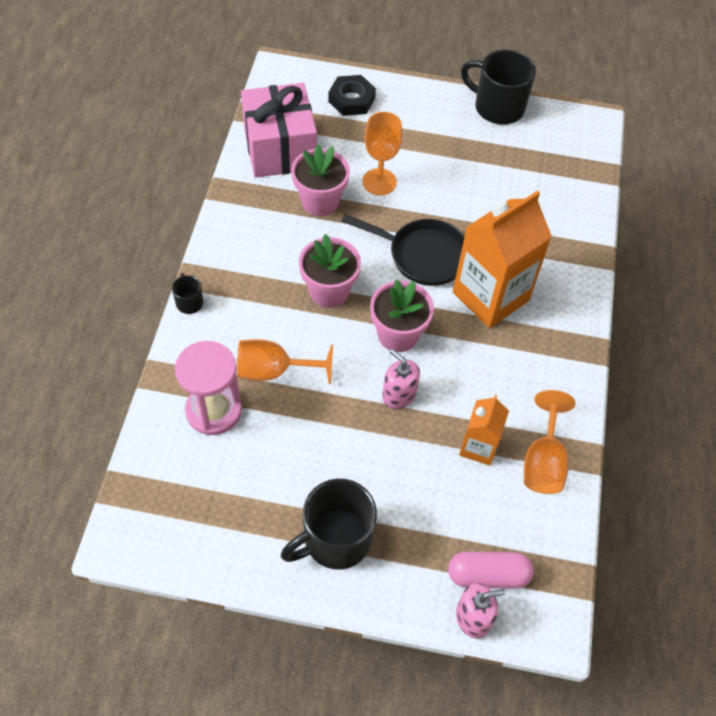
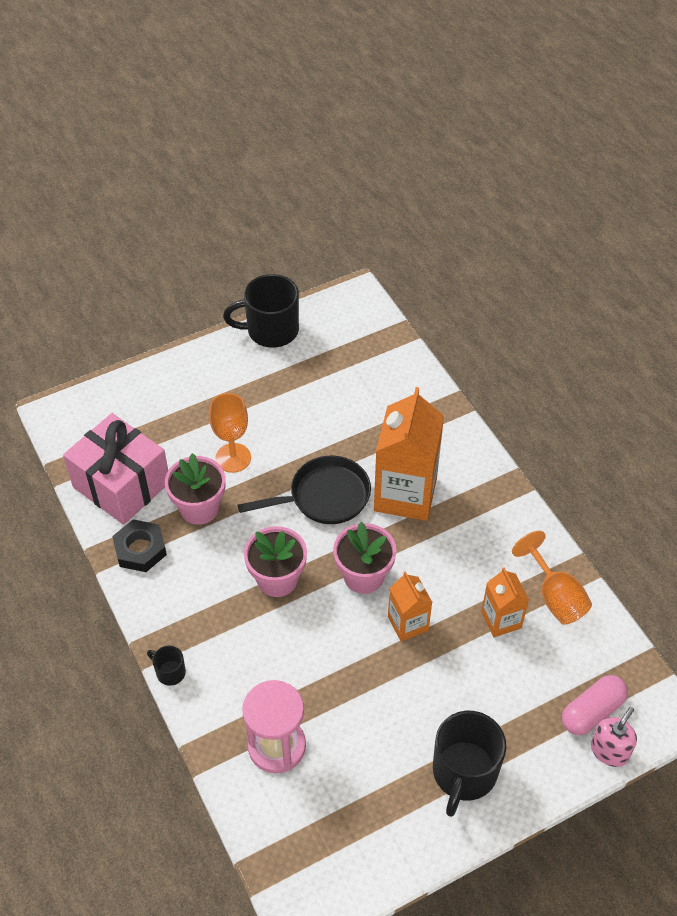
camera: 35 degrees left, 5 degrees down
orange goblet [237,339,333,384] -> none
black nut [328,75,376,116] -> black nut moved to [112,519,167,572]
pink soap dispenser [382,349,420,409] -> orange carton [388,571,432,642]

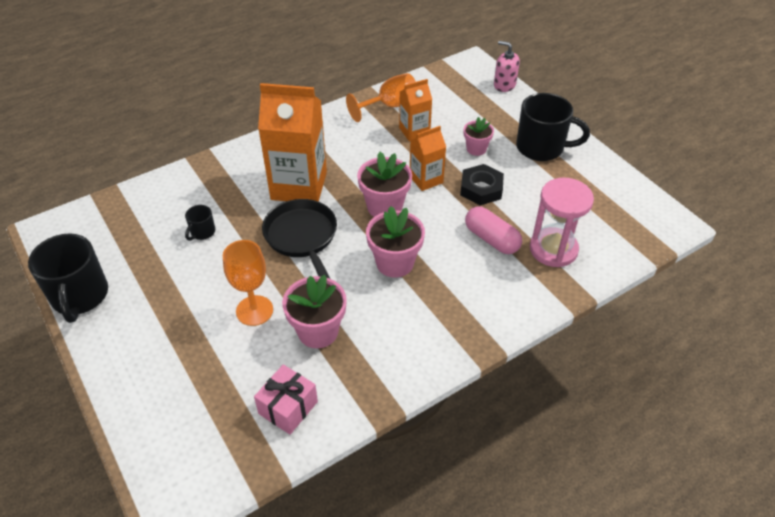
camera: 95 degrees left, 5 degrees down
pink gift [63,413,168,525] -> pink gift [254,365,318,434], size x0.54
black nut [112,519,167,572] -> black nut moved to [460,164,504,205]
black mug [147,646,186,686] -> black mug moved to [185,205,215,241]
pink capsule [562,675,628,735] -> pink capsule moved to [465,206,522,254]
none -> pink flower pot [464,117,494,156]

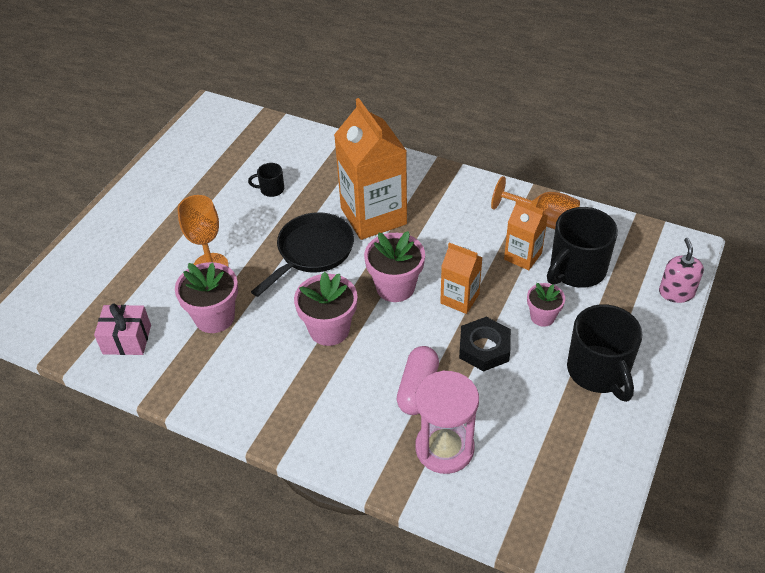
camera: 60 degrees right, 0 degrees up
black mug [28,233,108,323] -> black mug moved to [547,207,618,288]

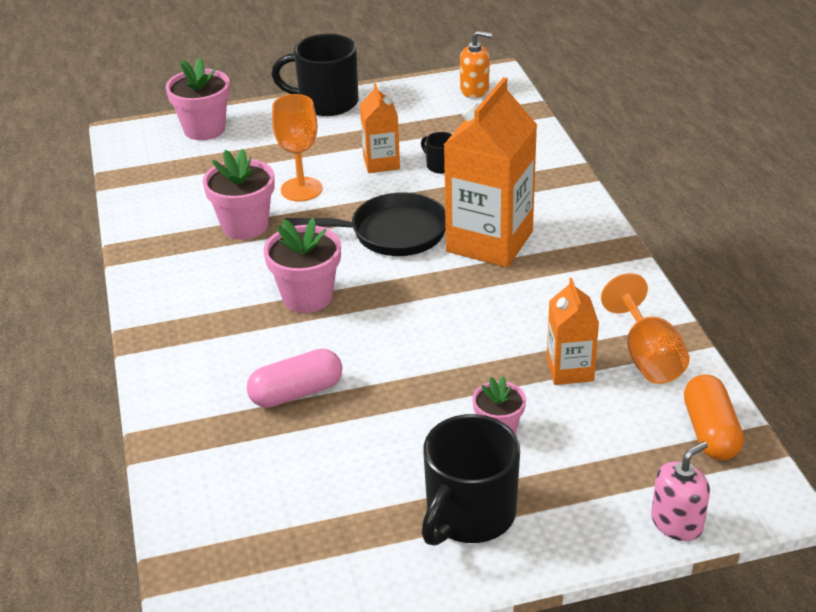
camera: 50 degrees right, 10 degrees down
pink gift [94,304,151,355] -> none
pink flower pot [364,231,425,302] -> pink flower pot moved to [165,58,230,140]
pink hourglass [415,371,479,474] -> none
orange carton [440,243,483,314] -> orange carton moved to [360,83,400,173]
black nut [459,317,511,371] -> none
black mug [547,207,618,288] -> black mug moved to [271,34,358,116]
none -> orange soap dispenser [460,31,492,98]
none -> orange capsule [684,374,744,460]

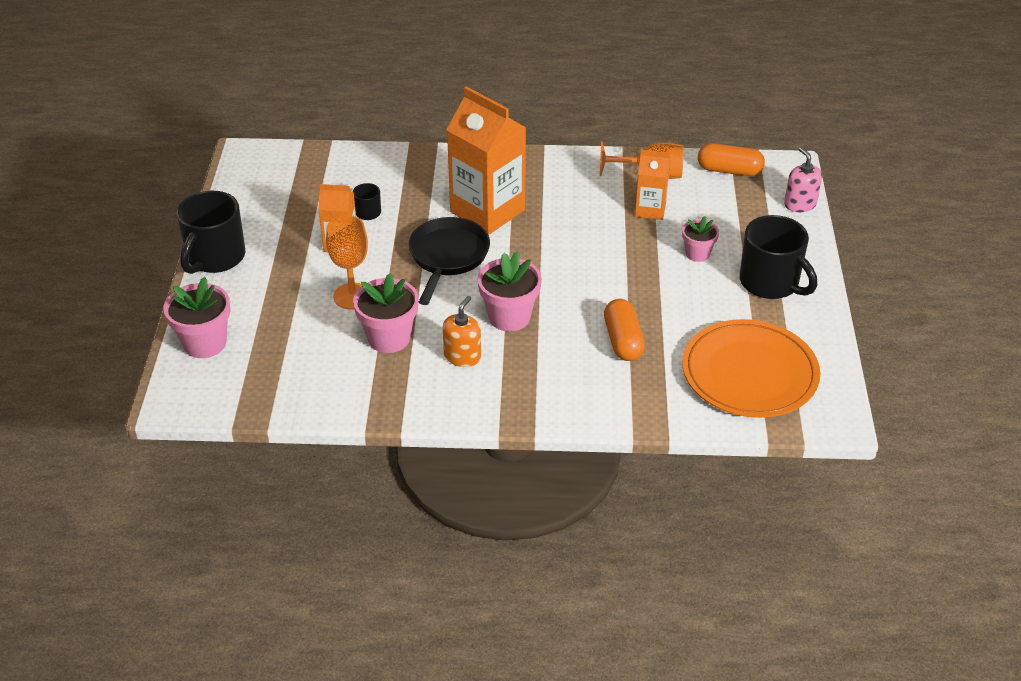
camera: 75 degrees left, 5 degrees up
pink capsule [247,349,342,408] -> orange capsule [604,299,645,361]
orange soap dispenser [460,31,492,98] -> orange soap dispenser moved to [443,296,481,367]
none -> orange plate [682,319,820,418]

